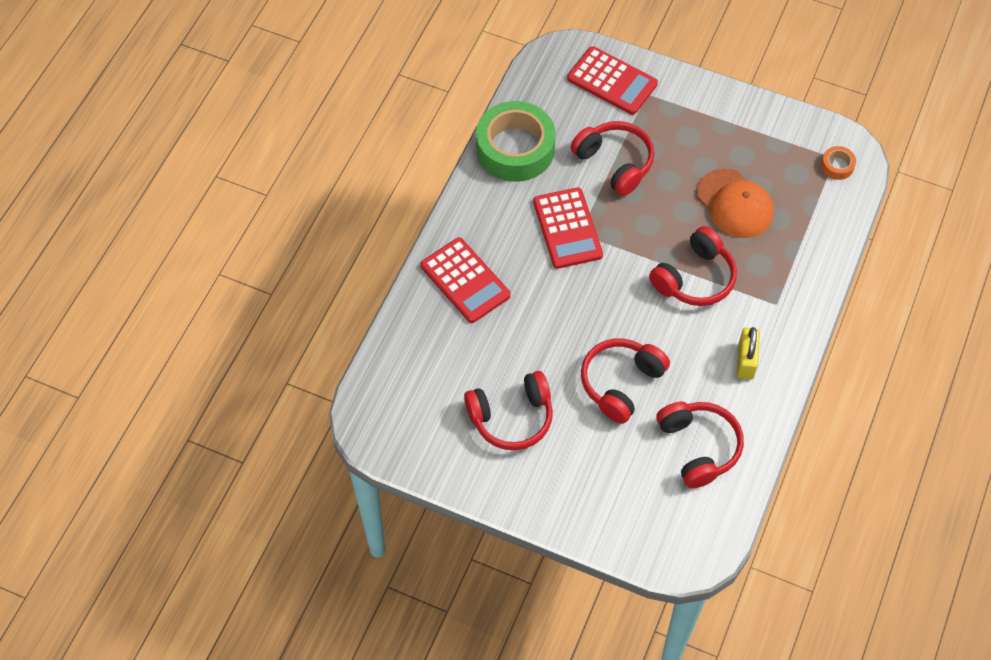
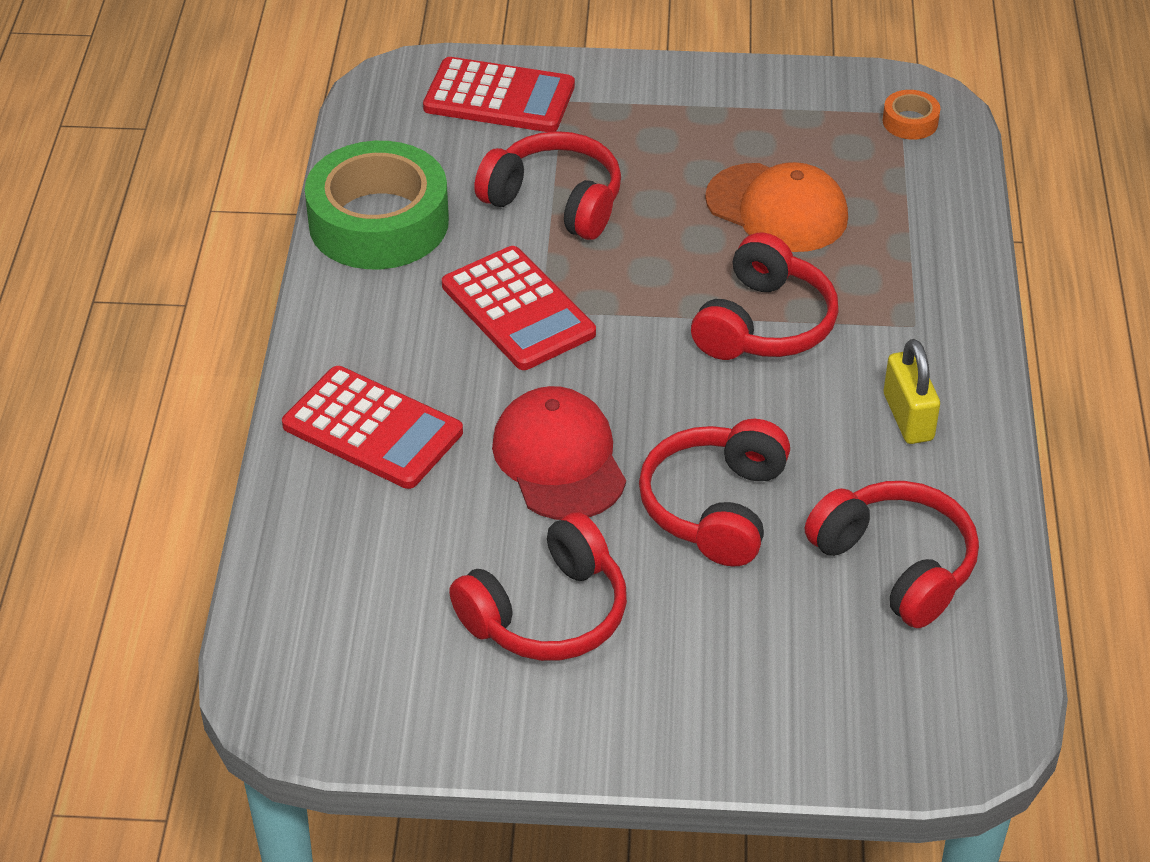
camera: 20 degrees left, 15 degrees down
none -> red cap [492,386,626,520]

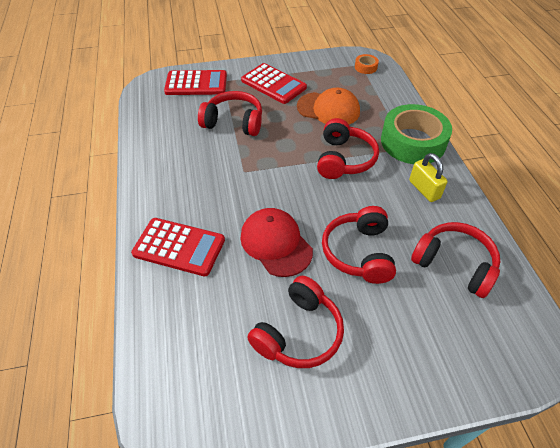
camera: 15 degrees left, 5 degrees up
green tape [305,141,449,269] -> green tape moved to [381,104,452,164]
red calculator [442,246,596,370] -> red calculator moved to [241,63,307,104]

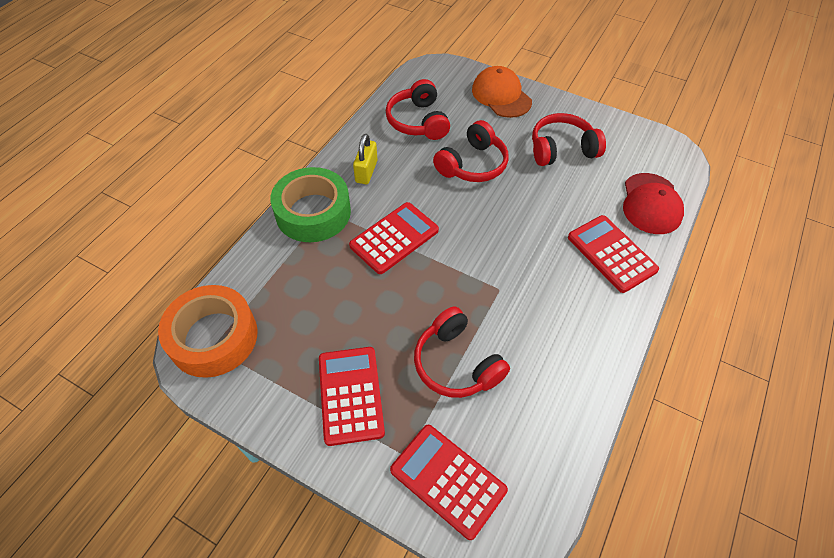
camera: 140 degrees left, 5 degrees up
red cap [240,208,313,277] -> red cap moved to [623,173,684,234]
orange cap [297,88,360,124] -> orange cap moved to [472,66,532,118]
red headphones [317,118,379,179] -> red calculator [349,202,439,274]
orange tape [355,54,379,74] -> orange tape [158,285,258,378], size x2.40

